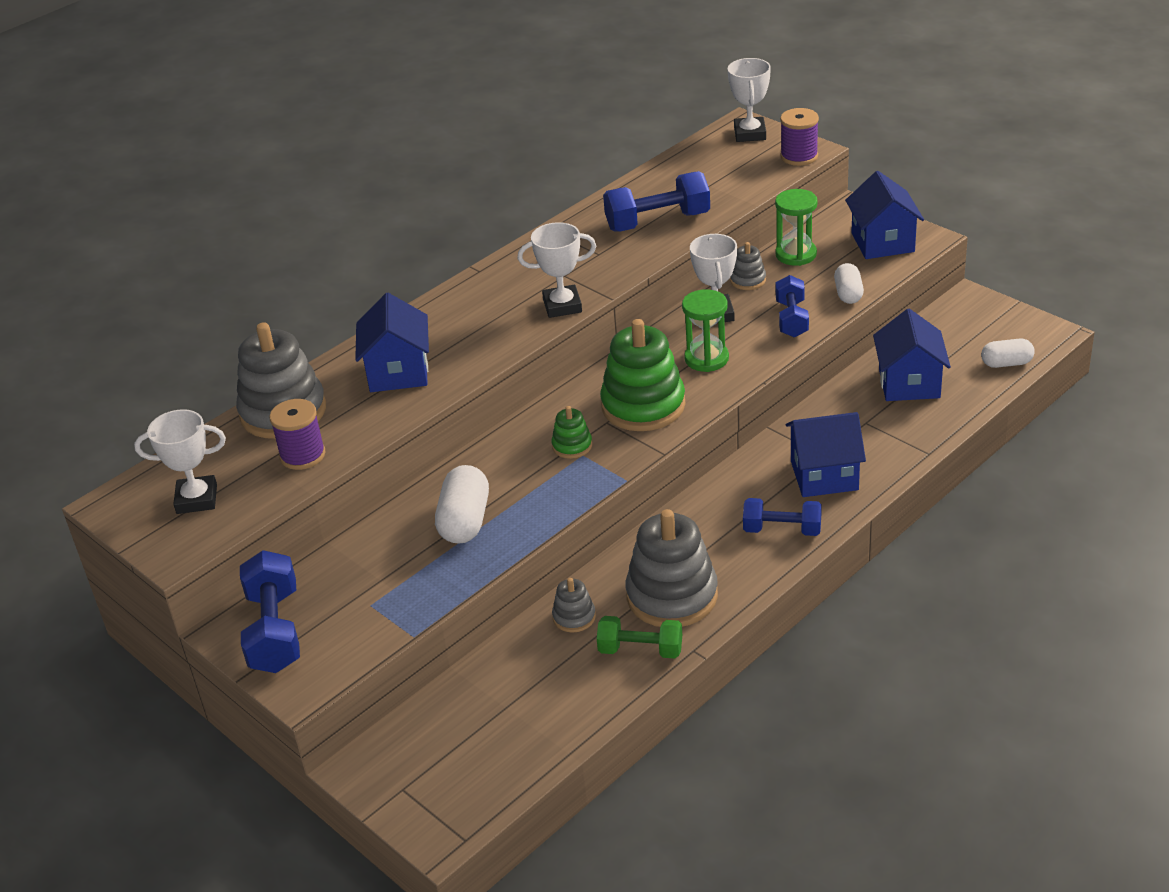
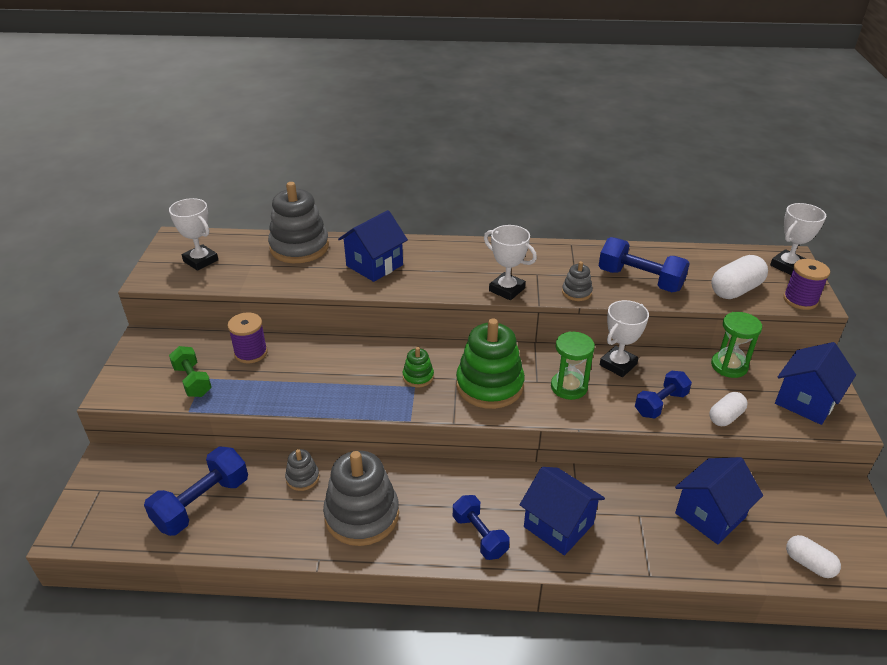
camera: 45 degrees right, 0 degrees up
blue dumbbell [240,550,300,673] -> blue dumbbell moved to [144,447,248,536]
purple spool [270,399,325,470] -> purple spool moved to [228,312,268,364]
white capsule [435,465,489,544] -> white capsule moved to [711,255,768,299]
green dumbbell [597,616,682,659] -> green dumbbell moved to [169,346,212,397]
grey stacking toy [730,242,766,290] -> grey stacking toy moved to [562,261,593,301]

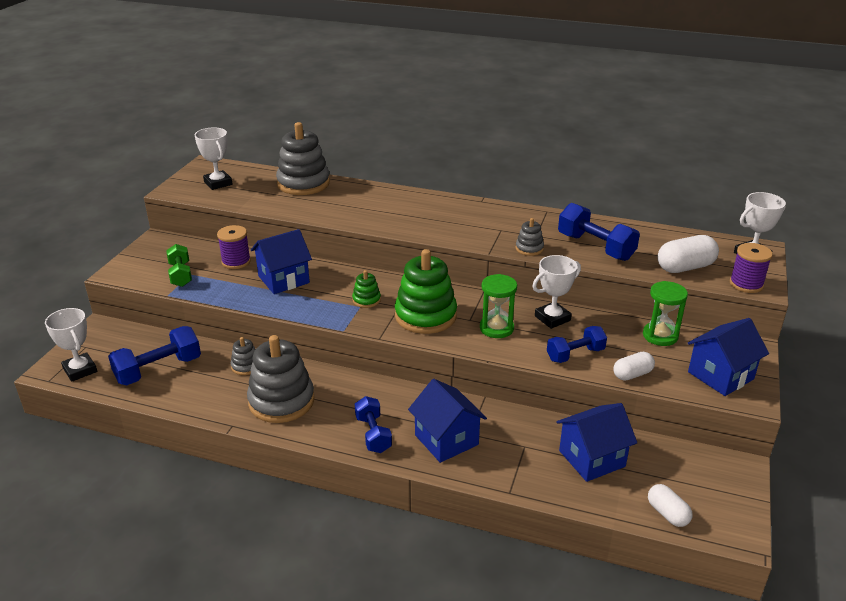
camera: 15 degrees right, 5 degrees down
blue house [338,210,408,282] -> blue house moved to [251,229,312,294]
white trophy [484,225,537,300] -> white trophy moved to [45,308,97,382]

